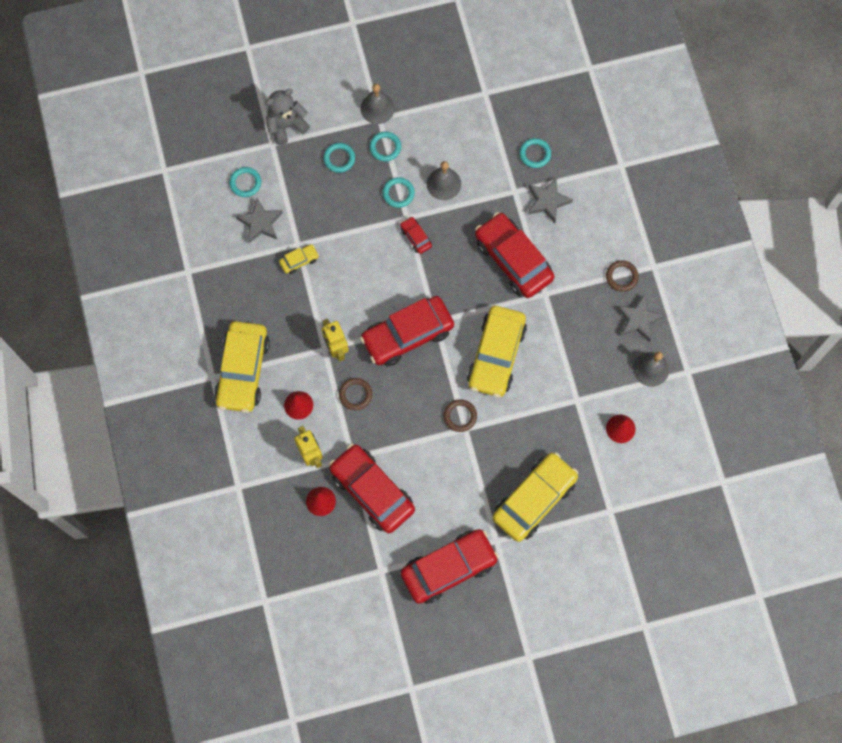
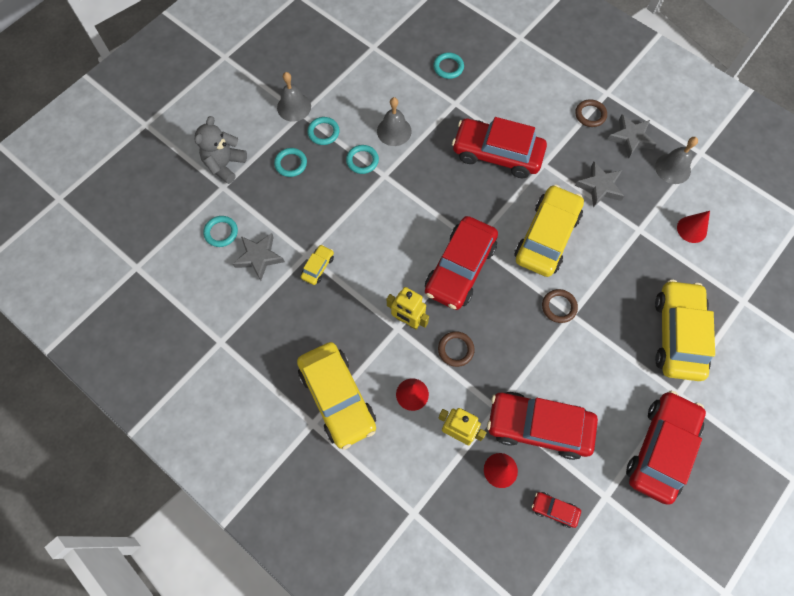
camera: 35 degrees left, 5 degrees down
red car [400,216,432,254] -> red car moved to [531,492,581,528]
yellow car [467,306,527,398] -> yellow car turned 135 degrees counterclockwise [514,184,584,277]
grey star [528,178,573,223] -> grey star moved to [575,161,624,208]

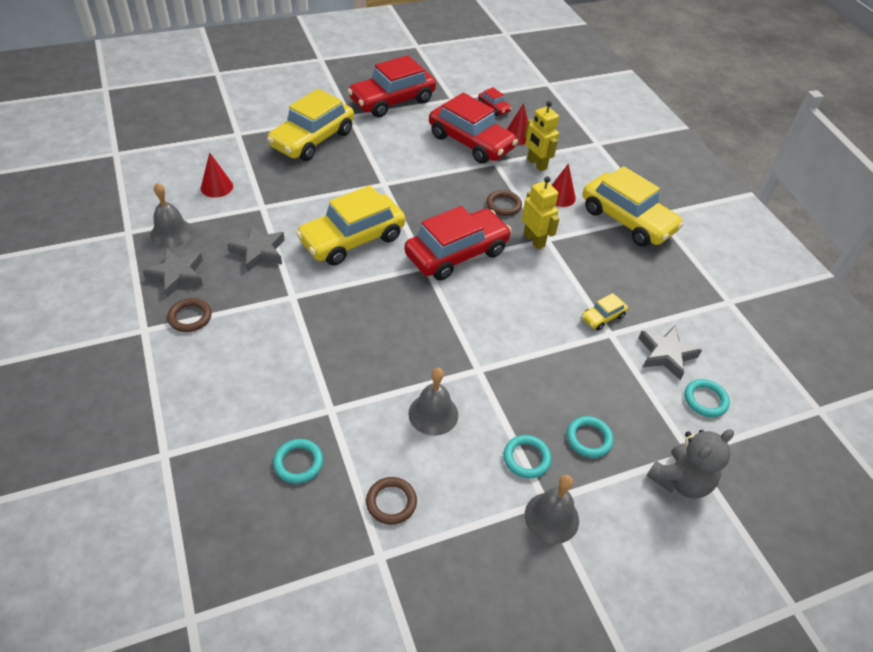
camera: 155 degrees left, 20 degrees down
yellow car [297,342,376,450] -> yellow car turned 135 degrees clockwise [583,166,684,247]
turquoise ring [346,145,379,174] -> none
red car [452,117,547,178] -> none
brown ring [542,289,578,323] -> brown ring moved to [366,477,417,525]

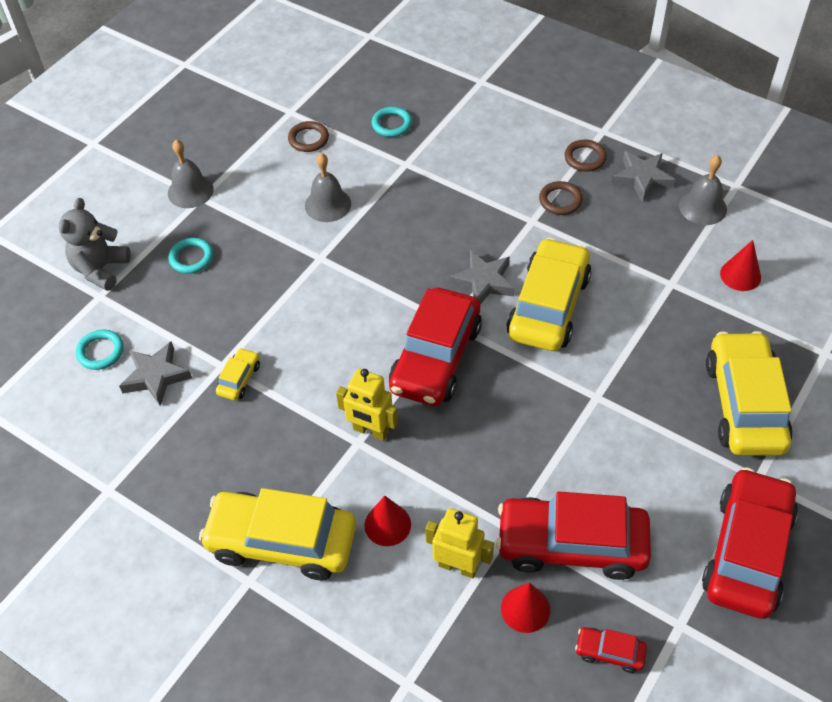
camera: 150 degrees right, 5 degrees up
grey star [227,225,285,272] -> grey star moved to [449,250,515,304]
brown ring [486,190,522,216] -> brown ring moved to [539,181,583,215]
turquoise ring [503,435,551,478] -> none

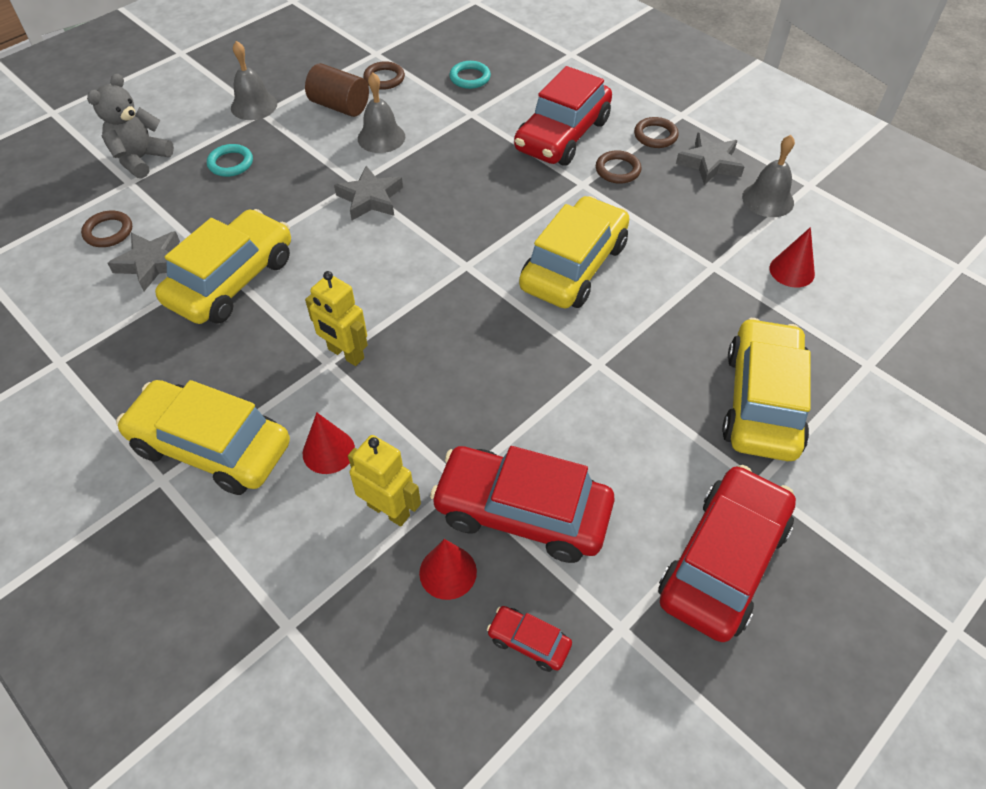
camera: 10 degrees right, 0 degrees up
turquoise ring [76,330,124,370] -> brown ring [81,211,132,247]
yellow car [216,348,260,400] -> yellow car [155,209,291,324], size x2.32
red car [389,287,482,406] -> red car moved to [514,66,612,166]
grey star [449,250,515,304] -> grey star moved to [334,166,403,220]
none -> brown cylinder [305,63,369,117]

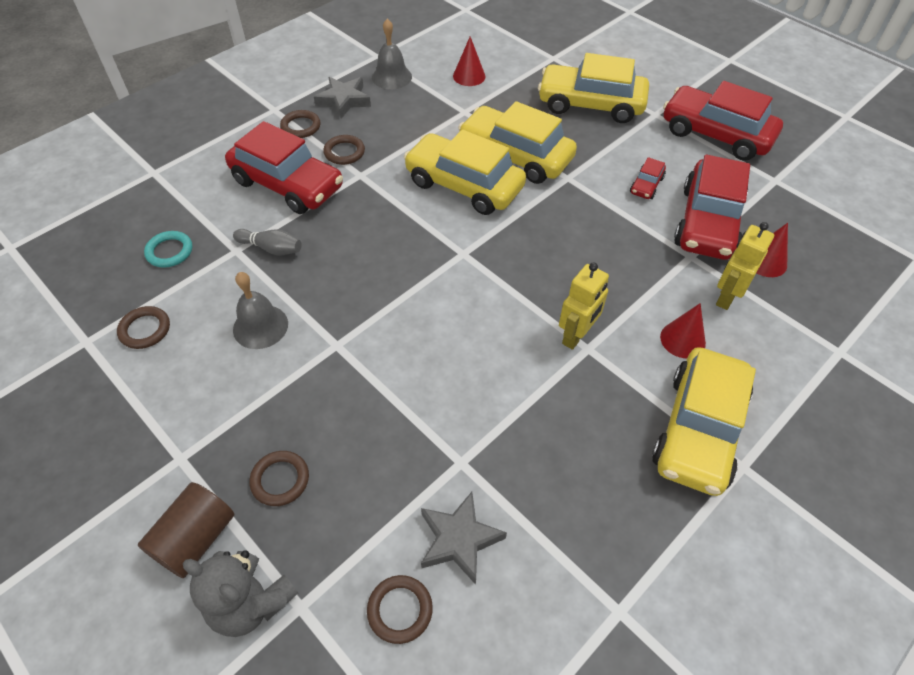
camera: 90 degrees left, 0 degrees up
yellow car [155,209,291,324] -> yellow car moved to [458,101,577,184]
turquoise ring [207,144,253,177] -> brown ring [249,451,309,506]
grey bell [231,41,277,120] -> none
brown cylinder [305,63,369,117] -> brown cylinder moved to [138,482,235,578]
grey star [334,166,403,220] -> none
red car [487,606,572,672] -> red car moved to [630,157,666,199]
none -> grey bowling pin [233,229,302,255]

